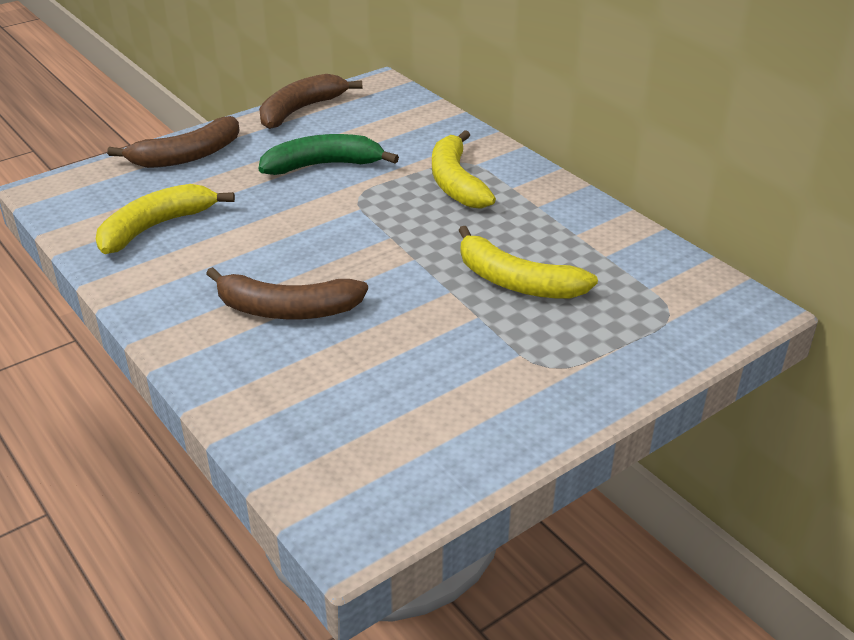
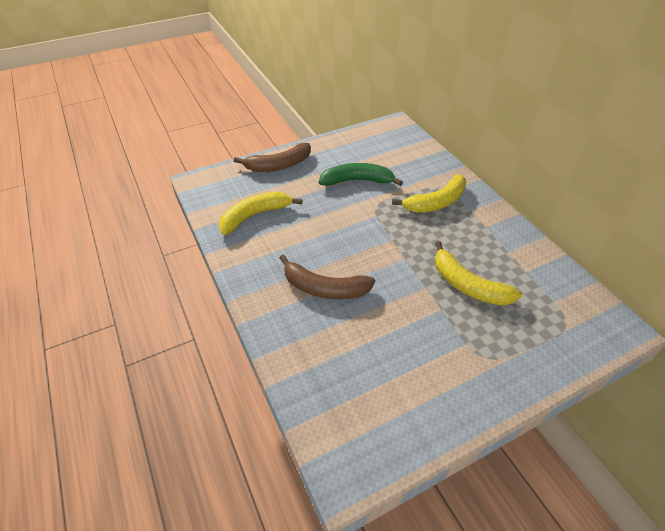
camera: 10 degrees right, 10 degrees up
brown banana [259,74,363,129] -> none
yellow banana [432,130,496,209] -> yellow banana turned 120 degrees counterclockwise [392,174,466,213]

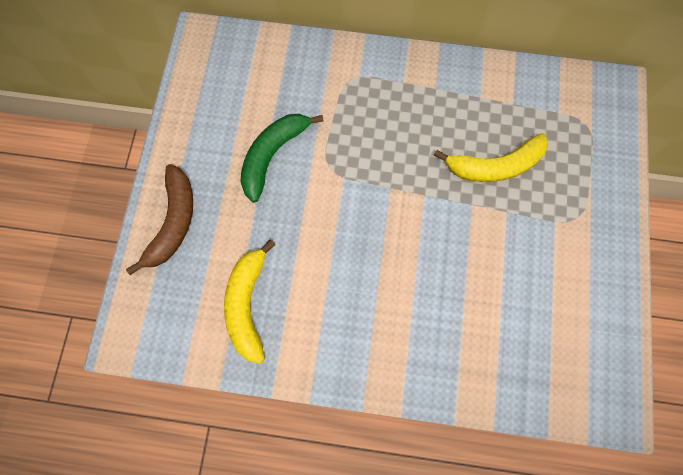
camera: 55 degrees left, 25 degrees up
brown banana [280,254,375,299] -> none
yellow banana [392,174,466,213] -> none

